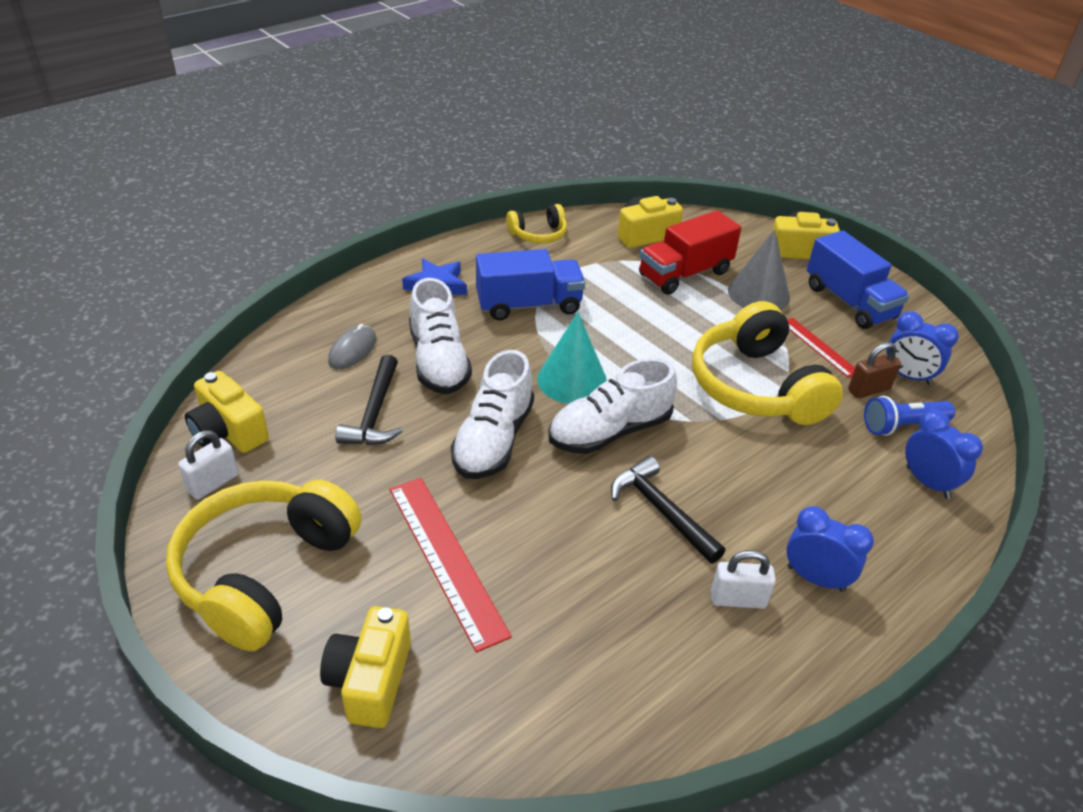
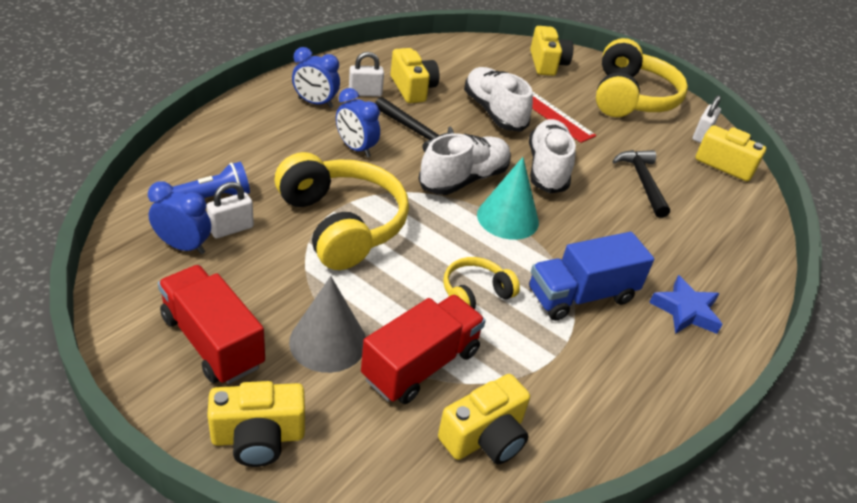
camera: 165 degrees right, 0 degrees up
grey mouse [328,324,376,369] -> none
white shoe [409,278,472,394] -> white shoe moved to [464,67,533,132]
yellow headphones [506,204,567,243] -> yellow headphones moved to [443,257,520,309]
red ruler [787,318,855,378] -> none
blue truck [807,230,909,329] -> red truck [158,265,265,384]
brown padlock [848,342,901,398] -> white padlock [207,182,254,238]
blue clock [905,409,983,499] -> blue clock moved to [336,88,380,158]
none -> yellow camera [391,48,440,103]

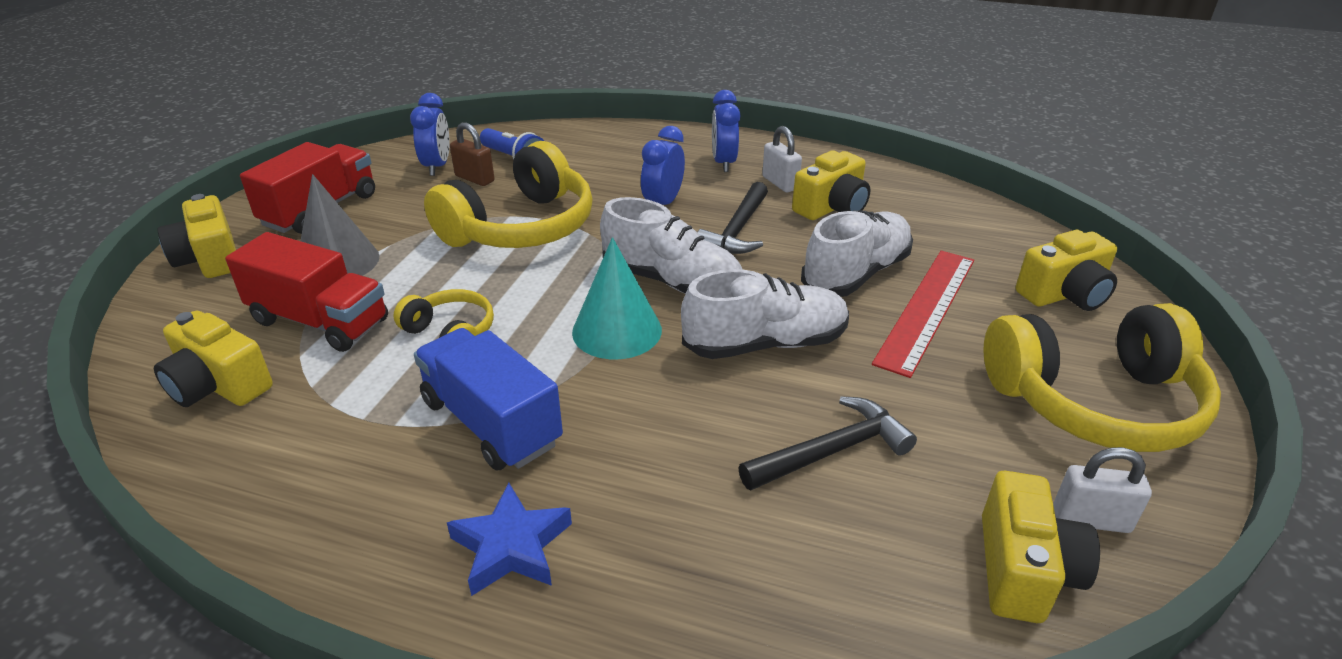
camera: 75 degrees right, 5 degrees down
white padlock [207,182,254,238] -> brown padlock [450,122,494,186]

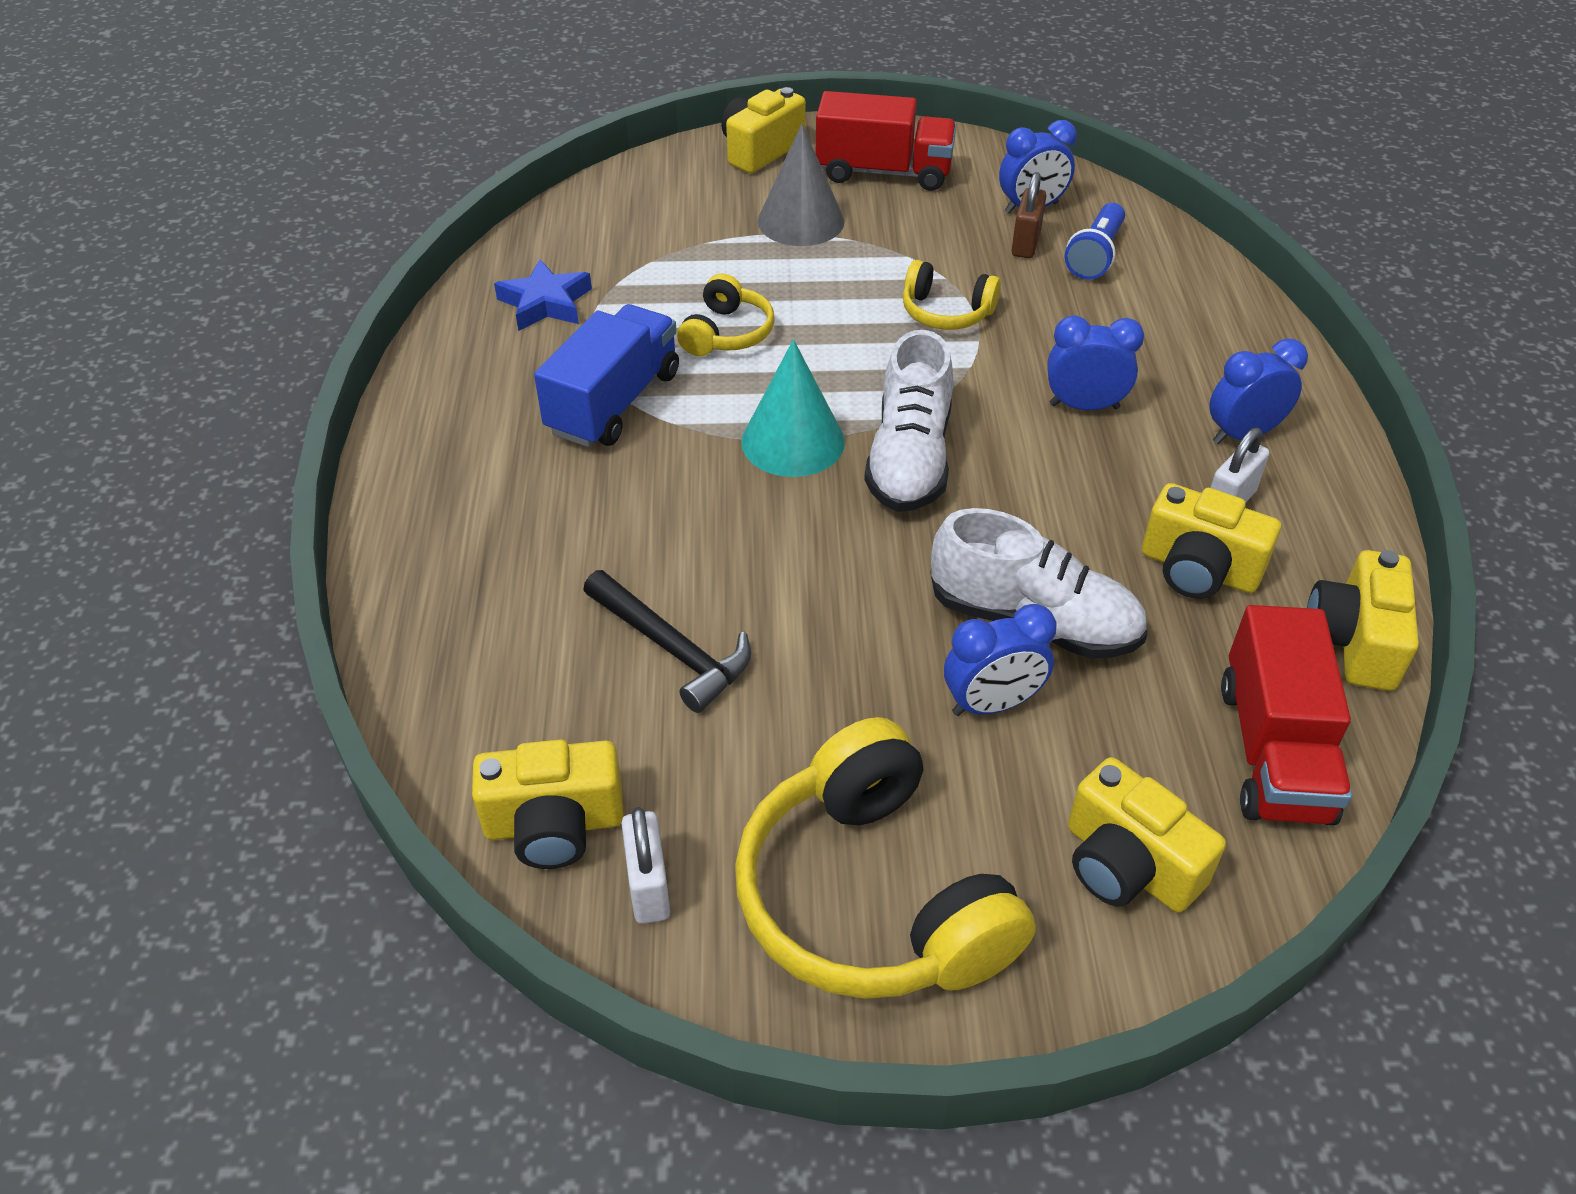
camera: 70 degrees right, 10 degrees up
yellow camera [154,311,273,407] -> yellow camera moved to [1307,550,1419,691]
red truck [225,232,388,352] -> red truck moved to [1221,605,1352,825]
yellow headphones [424,141,593,248] -> yellow headphones [903,260,1001,330], size x0.51
blue star [447,483,572,596] -> blue star moved to [494,259,592,331]
white shoe [681,269,849,359] -> none
black hammer [697,182,768,254] -> none
red ruler [872,251,974,378] -> blue clock [944,604,1057,716]

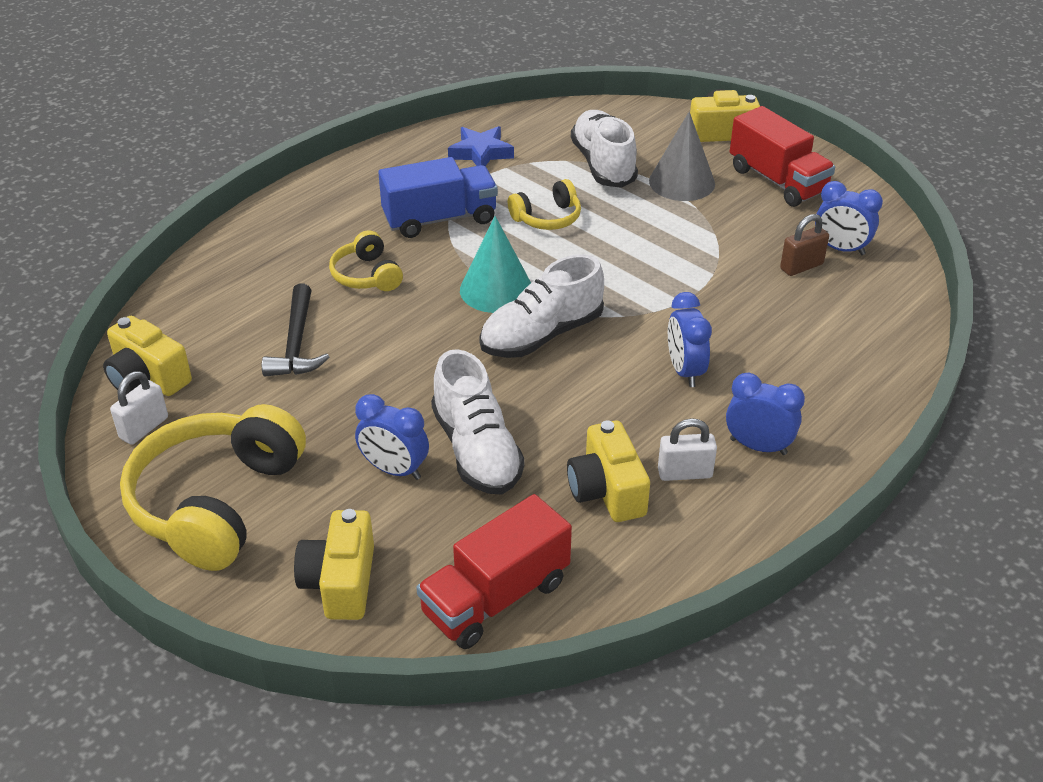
camera: 45 degrees right, 5 degrees down
yellow headphones [903,260,1001,330] -> yellow headphones moved to [329,230,403,291]
blue clock [1047,316,1144,410] -> blue clock turned 150 degrees counterclockwise [668,292,712,387]
blue flashlight [1064,203,1125,280] -> none
yellow camera [1307,550,1419,691] -> none
none -> white shoe [571,110,638,188]

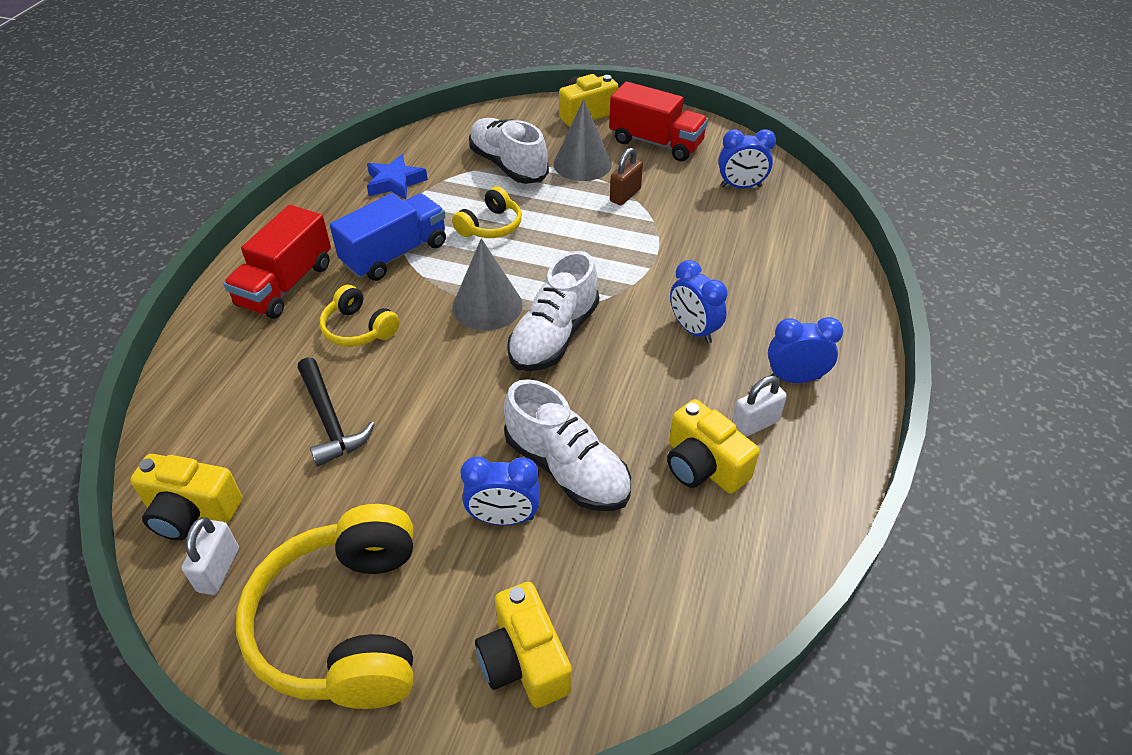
camera: 25 degrees left, 5 degrees up
red truck [416,494,572,649] -> red truck moved to [223,205,331,319]
turquoise cone [460,216,531,313] -> grey cone [452,238,522,331]
brown padlock [780,214,829,276] -> brown padlock moved to [610,148,643,205]

